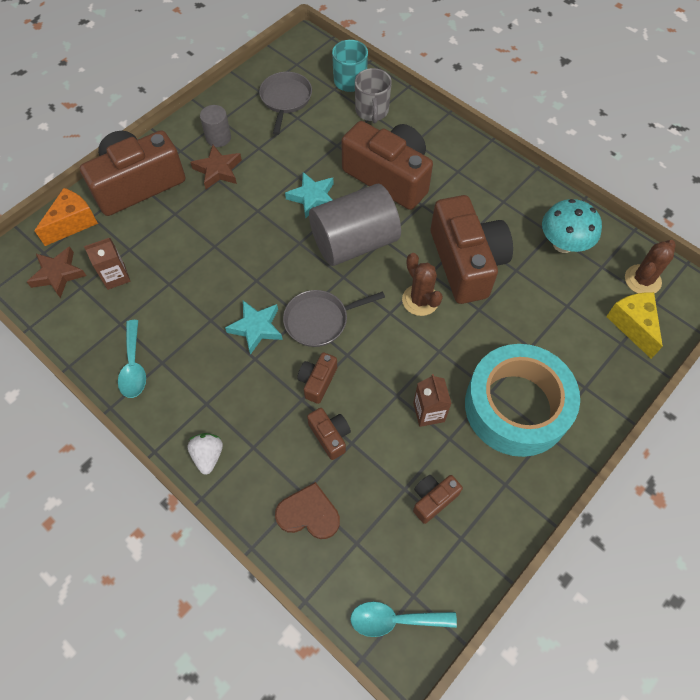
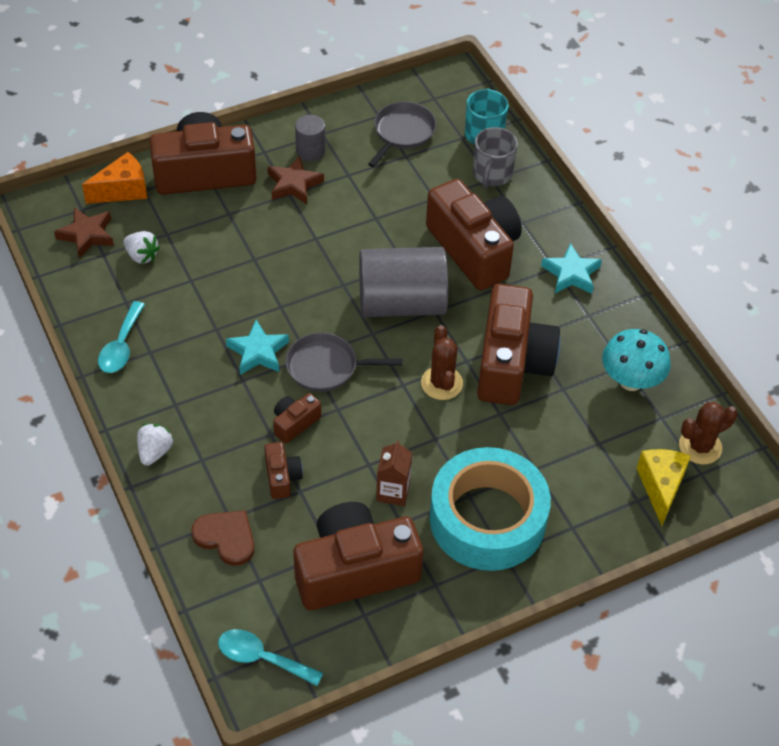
camera: 20 degrees right, 10 degrees down
brown carton [84,238,130,290] -> white strawberry [123,231,160,264]
turquoise star [285,172,333,219] -> turquoise star moved to [541,243,602,294]
brown camera [413,475,463,524] -> brown camera [293,502,423,610], size x2.27

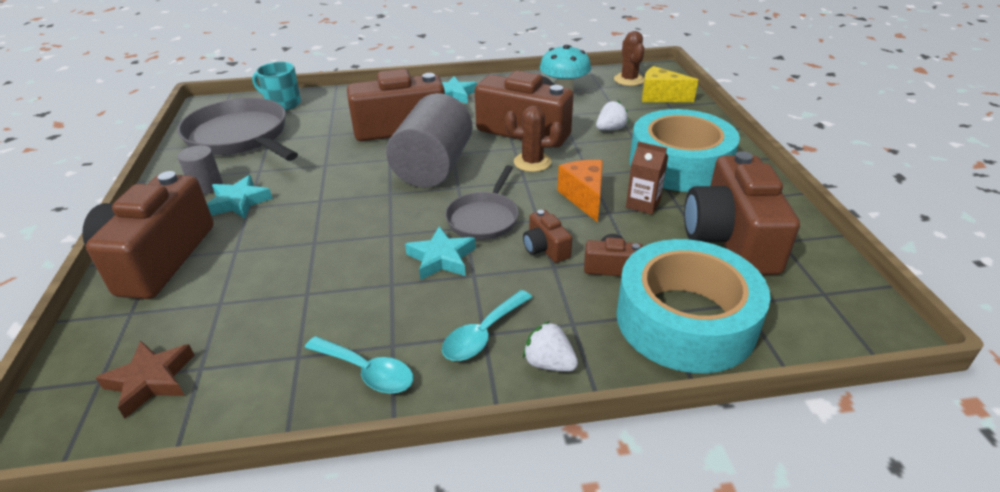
camera: 70 degrees left, 15 degrees down
orange cheese [82,152,148,204] -> orange cheese moved to [557,160,603,223]
white strawberry [123,231,160,264] -> white strawberry moved to [596,101,629,130]
brown heart [191,510,254,566] -> turquoise tape [616,239,771,373]
turquoise spoon [218,629,323,686] -> turquoise spoon moved to [442,290,532,361]
brown star [268,156,324,204] -> turquoise star [207,175,273,219]
grey pan [368,102,436,167] -> grey pan [177,98,298,161], size x1.74
grey mug [473,127,518,188] -> none

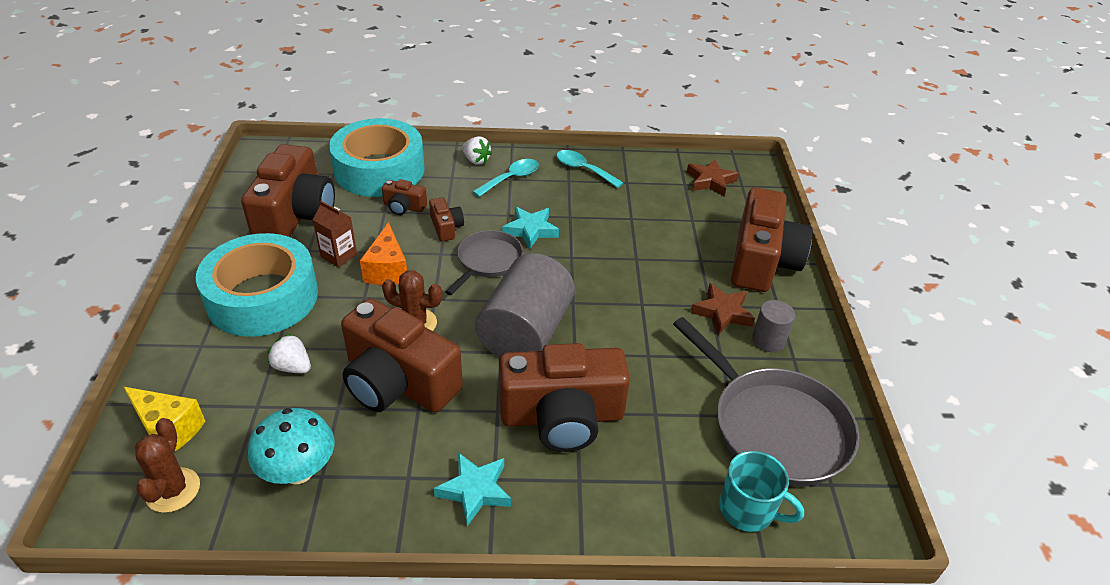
camera: 175 degrees left, 5 degrees up
turquoise star [207,175,273,219] -> brown star [691,283,755,335]
white strawberry [596,101,629,130] -> white strawberry turned 60 degrees clockwise [268,334,311,373]

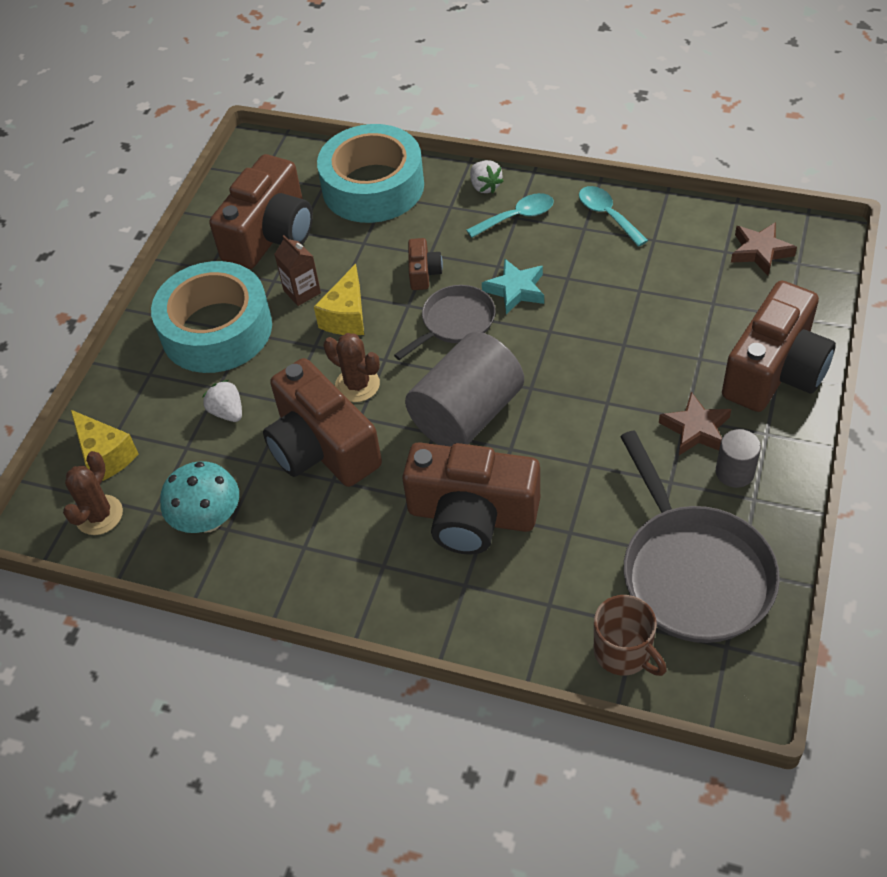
camera: 25 degrees right, 10 degrees up
orange cheese [360,222,407,285] -> yellow cheese [314,264,364,335]
brown camera [382,179,427,215] -> none
turquoise star [434,452,511,526] -> none
turquoise mug [719,451,804,532] -> brown mug [594,595,667,676]

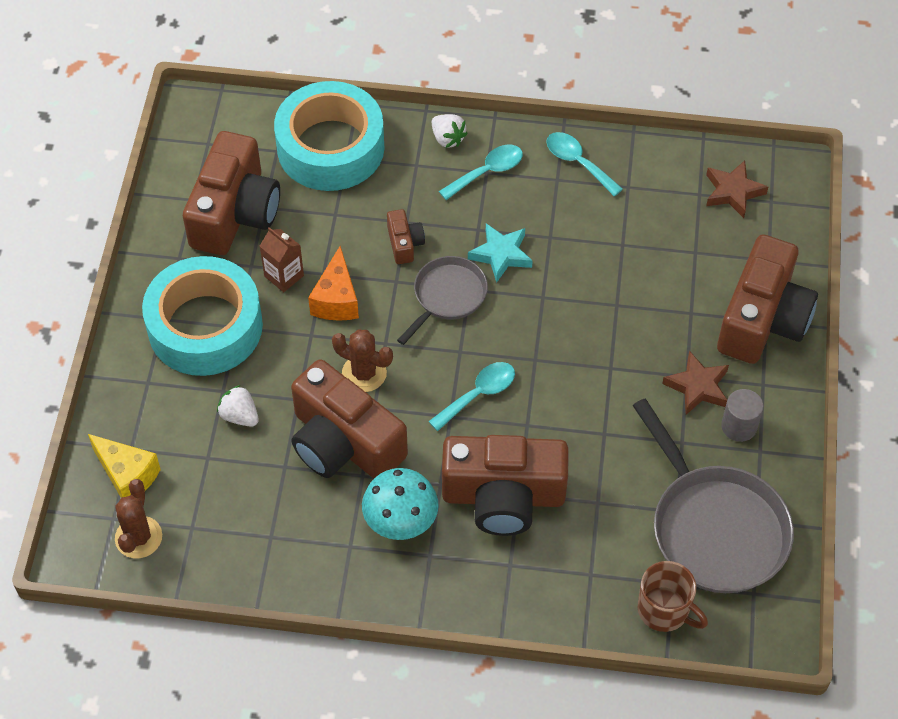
camera: 15 degrees left, 5 degrees up
turquoise mushroom [160,461,239,533] -> turquoise mushroom moved to [362,468,439,540]
yellow cheese [314,264,364,335] -> orange cheese [308,246,359,321]
grey cylinder [405,332,524,447] -> turquoise spoon [428,362,515,431]

